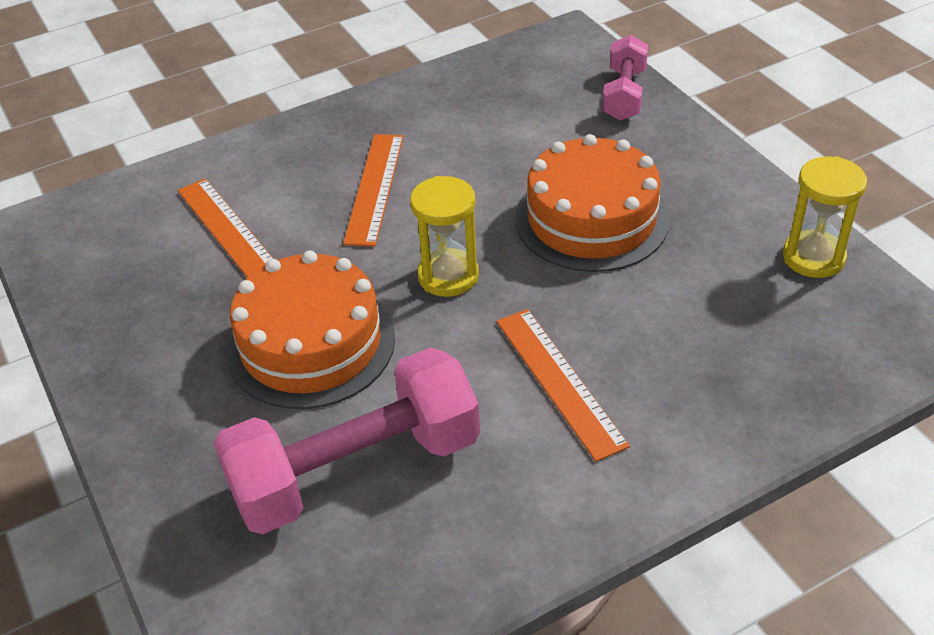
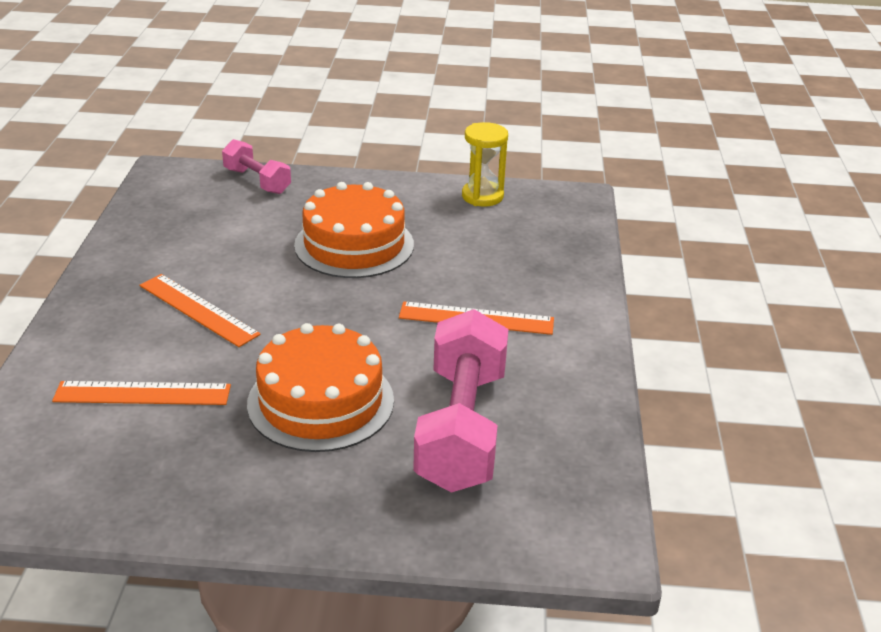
camera: 60 degrees left, 10 degrees down
yellow hourglass [410,176,479,297] -> none

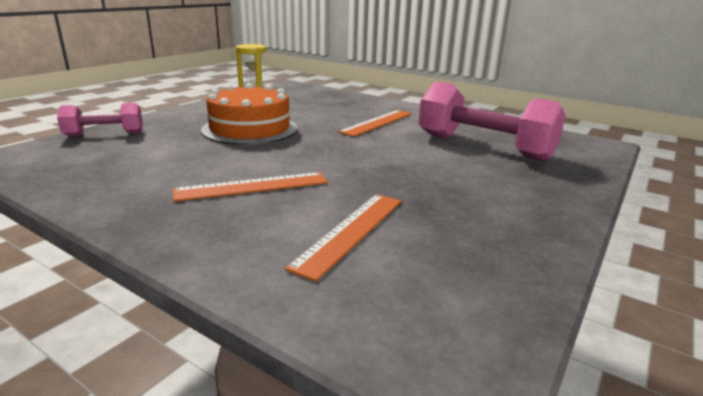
camera: 60 degrees left, 10 degrees down
orange cake [247,323,394,452] -> none

